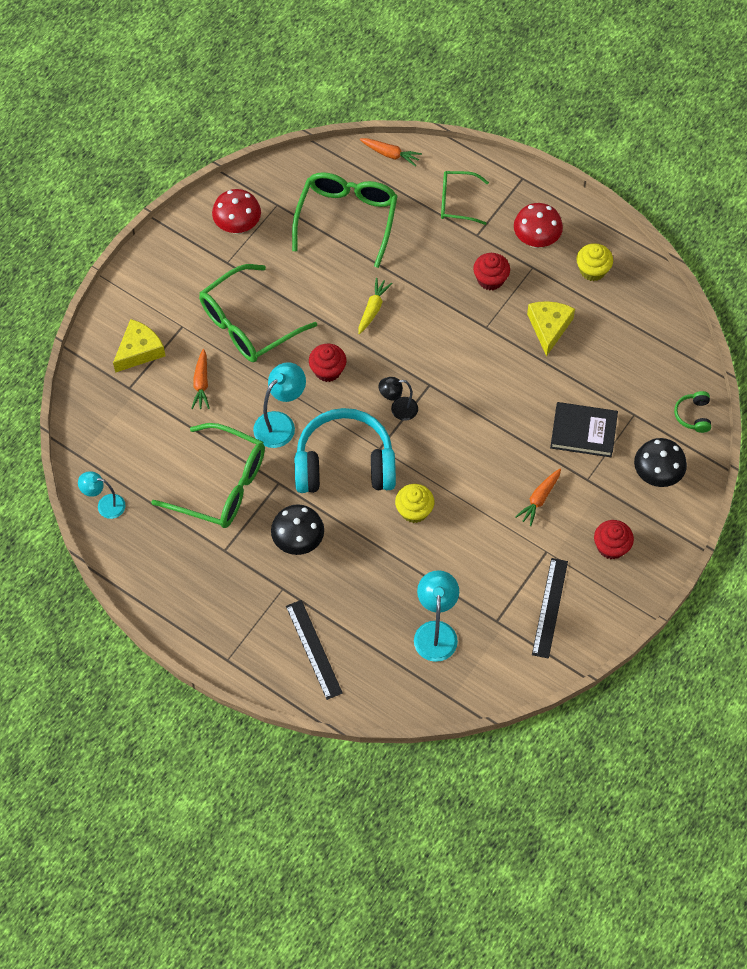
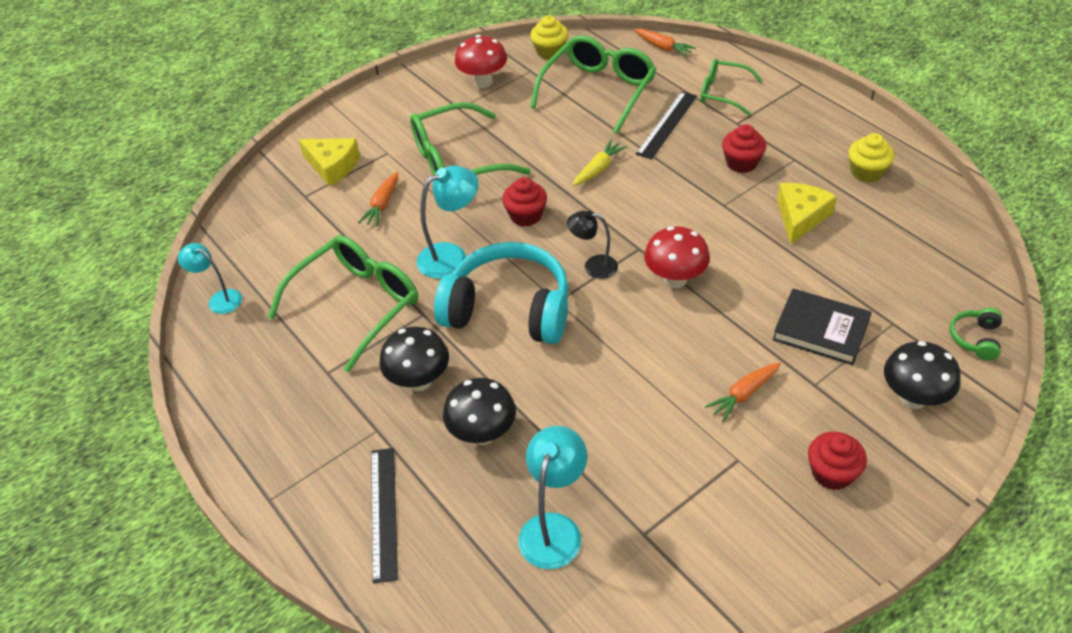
camera: 20 degrees right, 15 degrees down
yellow cheese [113,319,166,373] -> yellow cheese turned 60 degrees clockwise [298,138,360,186]
green glasses [151,423,265,528] -> green glasses turned 90 degrees counterclockwise [268,235,418,373]
yellow cupcake [395,484,434,523] -> yellow cupcake moved to [530,15,568,60]
red mushroom [514,203,563,248] -> red mushroom moved to [644,226,710,288]
black ruler [532,558,568,659] -> black ruler moved to [636,91,697,159]
none -> black mushroom [443,378,516,445]

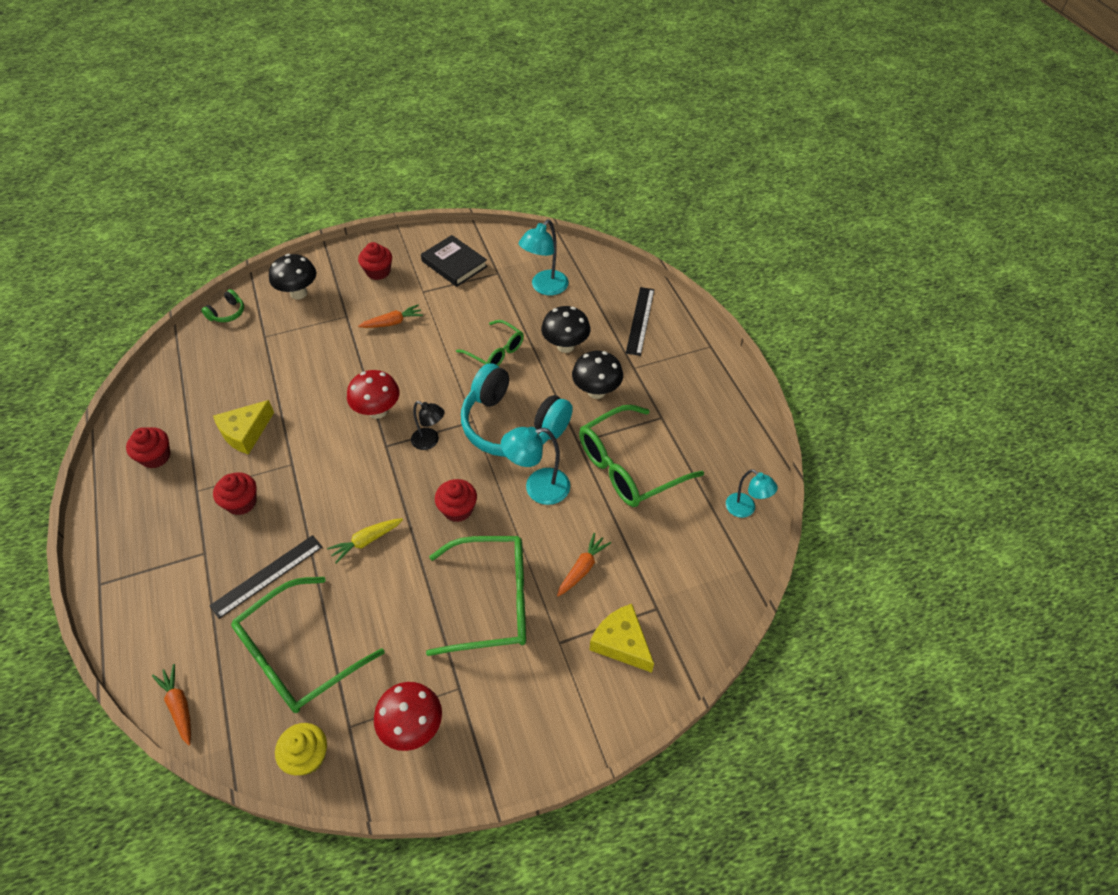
camera: 165 degrees left, 5 degrees up
green glasses [700,59,763,115] -> green glasses moved to [456,320,524,366]
black book [773,289,872,365] -> black book moved to [421,235,488,287]
yellow cupcake [848,133,894,182] -> red cupcake [126,427,170,468]

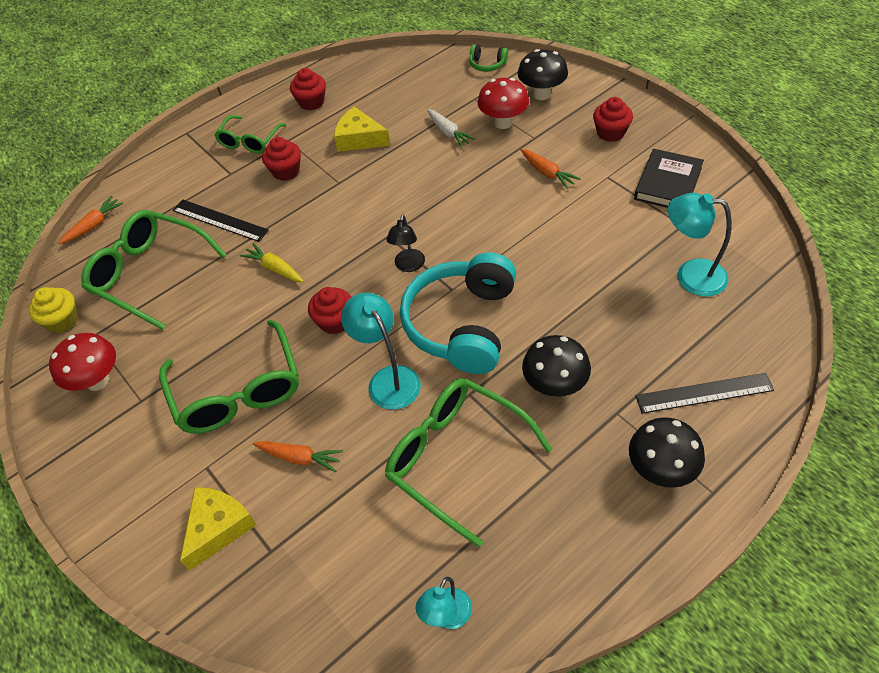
camera: 75 degrees right, 0 degrees up
red mushroom [347,370,400,419] -> red mushroom moved to [477,78,529,129]
green glasses [456,320,524,366] -> green glasses moved to [215,115,286,154]
black mushroom [541,306,590,353] -> black mushroom moved to [629,417,705,488]
none -> white carrot [427,109,476,148]

